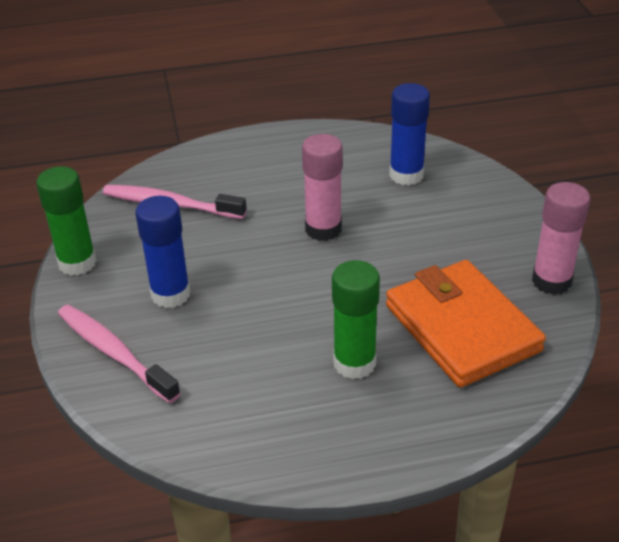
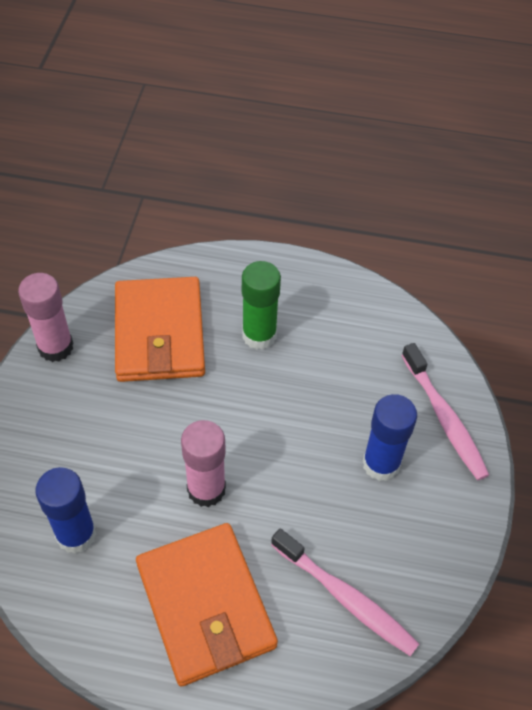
camera: 160 degrees left, 15 degrees up
green glue stick [36,166,97,276] -> none
none -> orange wallet [136,523,278,686]

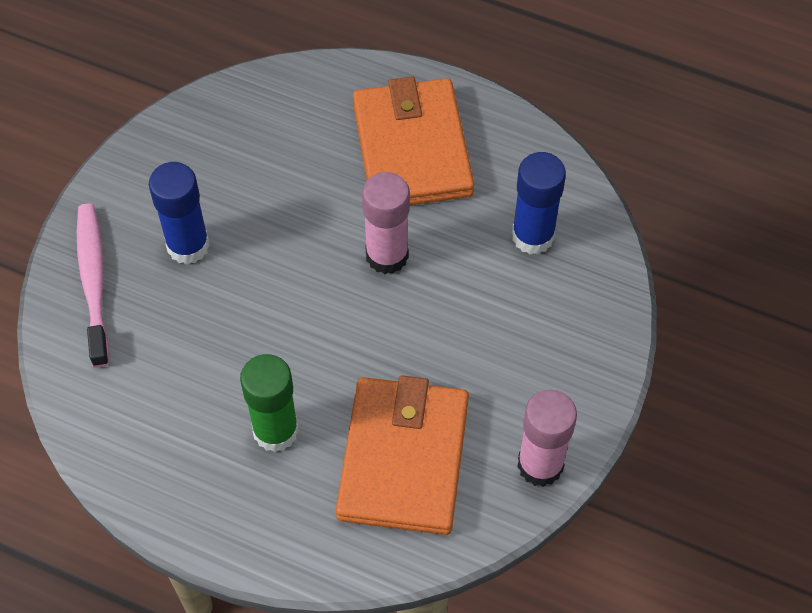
camera: 165 degrees left, 5 degrees up
pink toothbrush [271,528,419,656] -> none

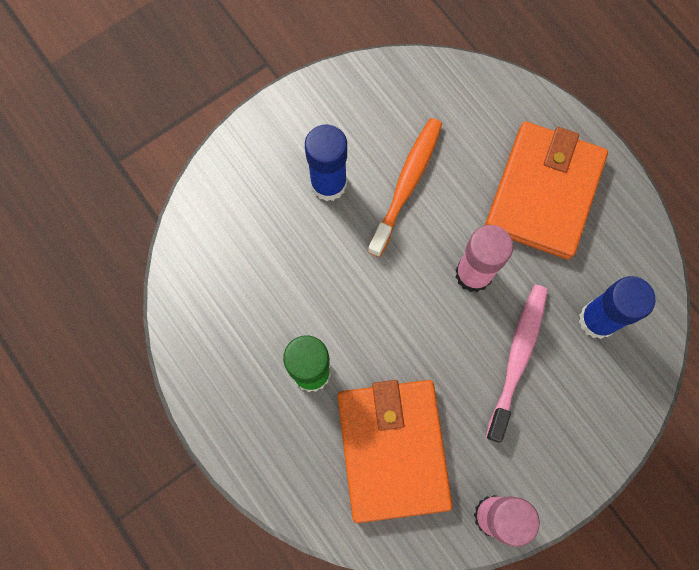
camera: 30 degrees right, 15 degrees up
pink toothbrush [77,203,109,367] -> pink toothbrush moved to [486,285,548,443]
orange wallet [336,375,469,535] -> orange wallet turned 45 degrees counterclockwise [337,380,453,523]
none -> orange toothbrush [367,118,442,257]

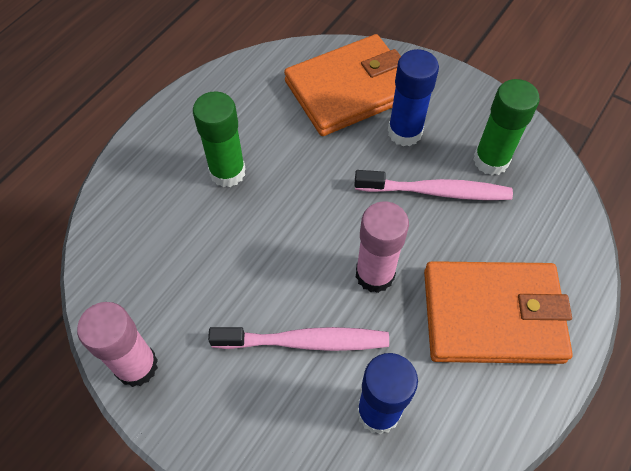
camera: 70 degrees right, 15 degrees down
orange wallet [337,380,453,523] -> orange wallet moved to [284,34,401,136]
orange toothbrush [367,118,442,257] -> pink toothbrush [354,170,513,200]
none -> green glue stick [473,79,540,175]

